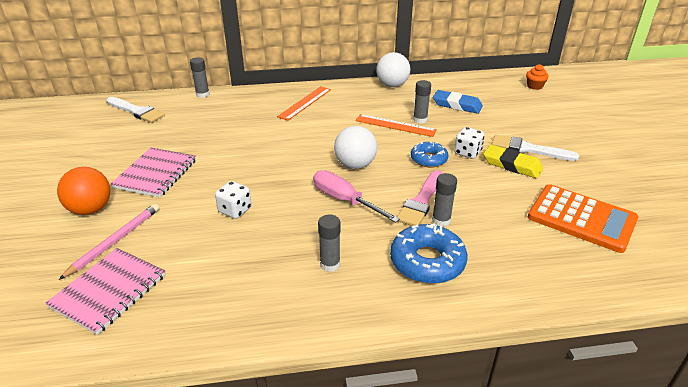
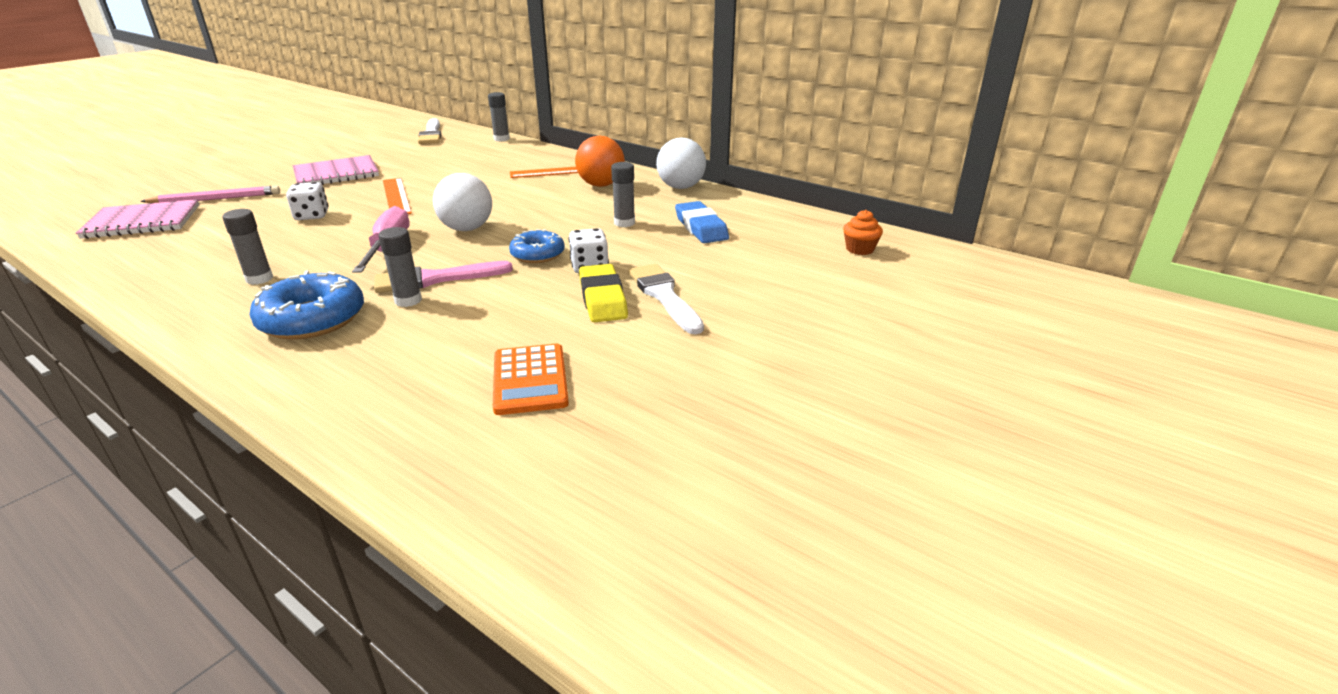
camera: 45 degrees right, 5 degrees down
orange ball [57,167,110,215] -> orange ball moved to [575,136,625,187]
orange ruler [355,114,437,137] -> orange ruler moved to [383,178,412,214]
orange calculator [528,184,638,253] -> orange calculator [493,344,569,415], size x0.66

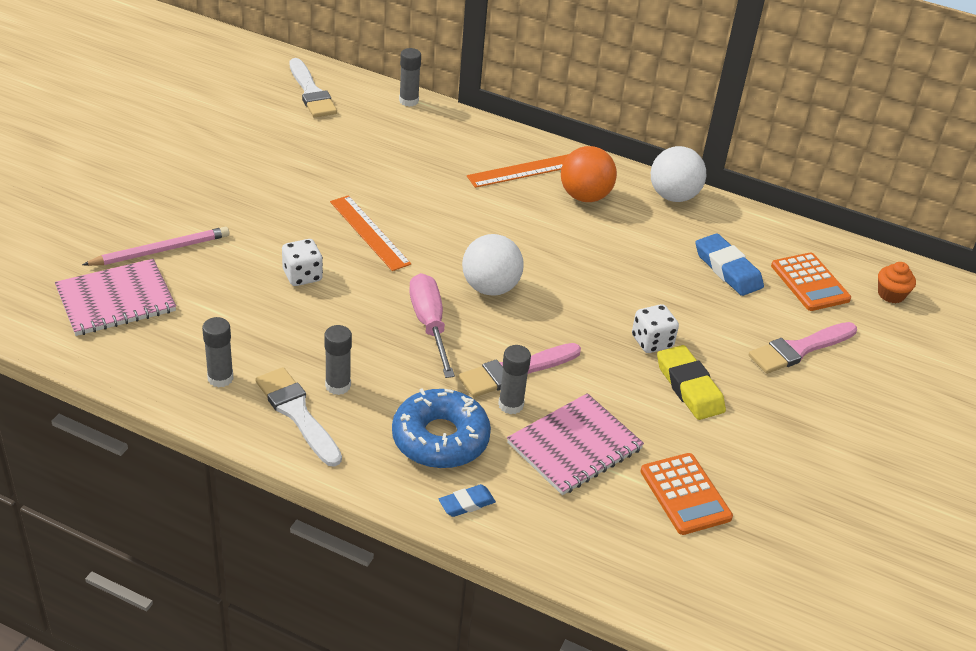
camera: 15 degrees left, 10 degrees up
pink notebook [293,155,379,185] -> pink notebook moved to [507,393,644,495]
blue donut [509,229,565,263] -> none
grey glue stick [611,162,635,227] -> grey glue stick moved to [202,317,234,387]
white brush [628,264,704,334] -> white brush moved to [255,367,342,467]
none -> blue eraser [439,484,496,517]
none -> pink brush [749,322,857,374]
none -> orange calculator [771,252,851,311]

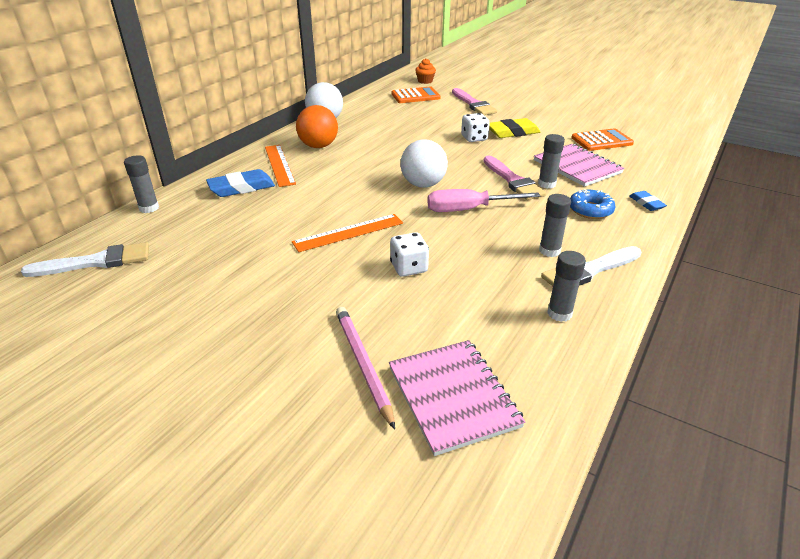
camera: 80 degrees left, 5 degrees down
blue donut [392,388,491,468] -> blue donut [570,189,616,219], size x0.63
blue eraser [696,233,764,296] -> blue eraser moved to [206,169,275,197]

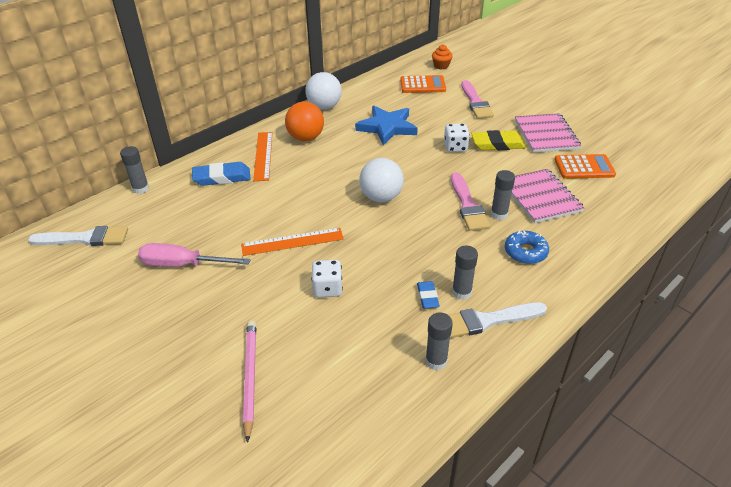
camera: 15 degrees right, 5 degrees up
pink notebook [389,340,525,456] -> pink notebook moved to [515,113,581,153]
pink screwdriver [428,189,540,212] -> pink screwdriver moved to [138,243,251,267]
blue eraser [630,191,667,211] -> blue eraser moved to [417,281,440,309]
none -> blue star [355,106,418,145]

